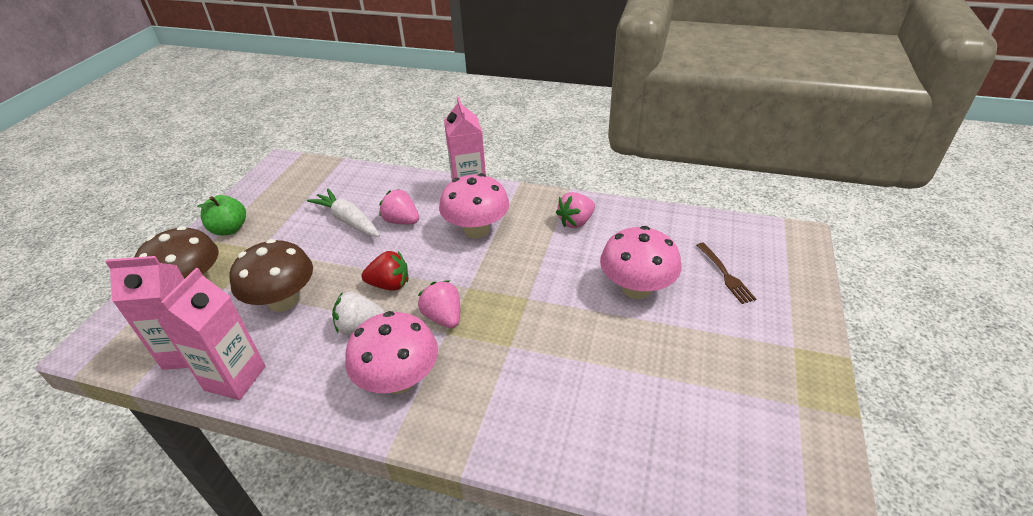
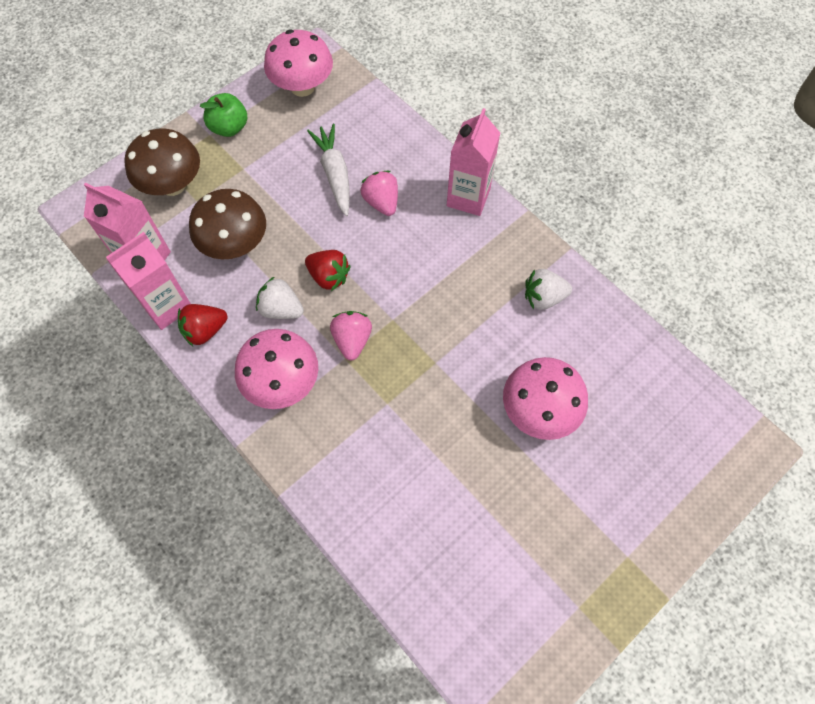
camera: 30 degrees right, 25 degrees up
pink mushroom [439,173,510,238] -> pink mushroom moved to [264,30,333,97]
pink strawberry [556,192,595,228] -> white strawberry [525,269,572,310]
brown fork [697,243,756,304] -> none
none -> red strawberry [178,304,227,346]

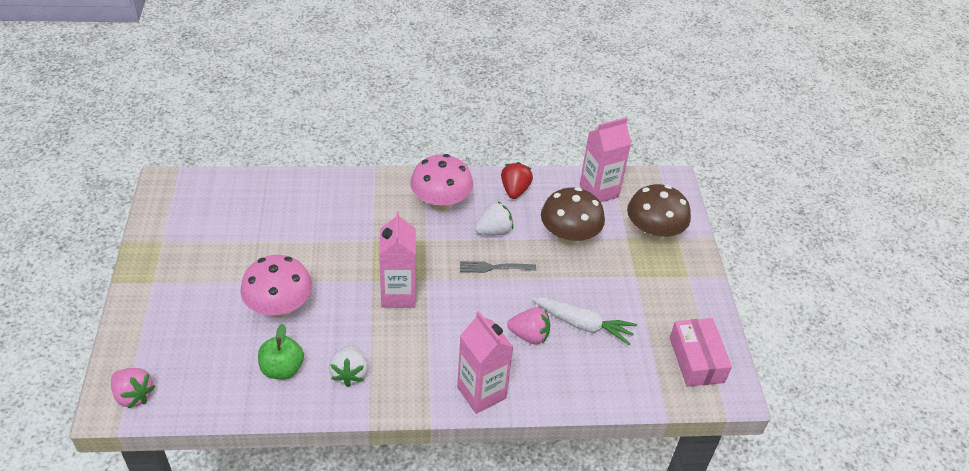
camera: 125 degrees right, 20 degrees down
pink carton [106,232,191,330] -> pink carton moved to [379,211,416,308]
green apple [200,93,247,137] -> green apple moved to [258,323,304,380]
pink mushroom [264,30,333,97] -> pink box [670,318,732,387]
red strawberry [305,250,351,291] -> grey fork [460,261,536,273]
pink strawberry [330,311,372,361] -> pink strawberry moved to [111,368,155,408]
white strawberry [525,269,572,310] -> white strawberry turned 150 degrees clockwise [329,345,368,387]

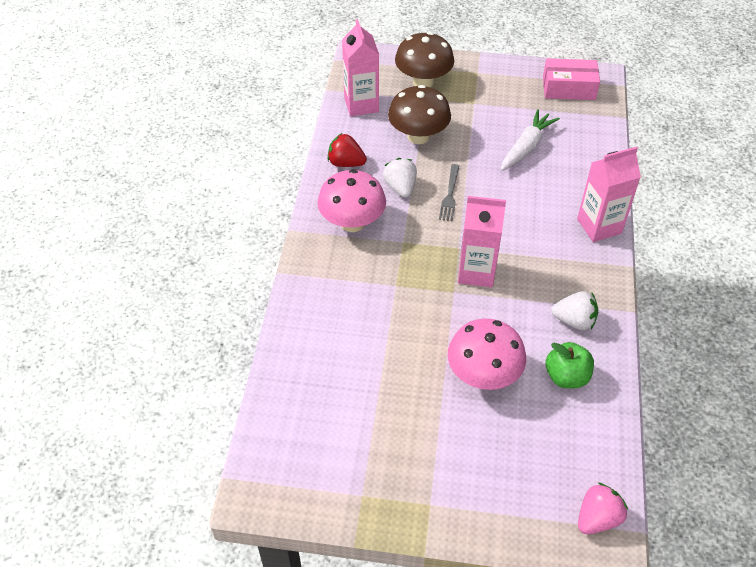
camera: 75 degrees left, 5 degrees up
pink strawberry [507,307,550,345] -> none

